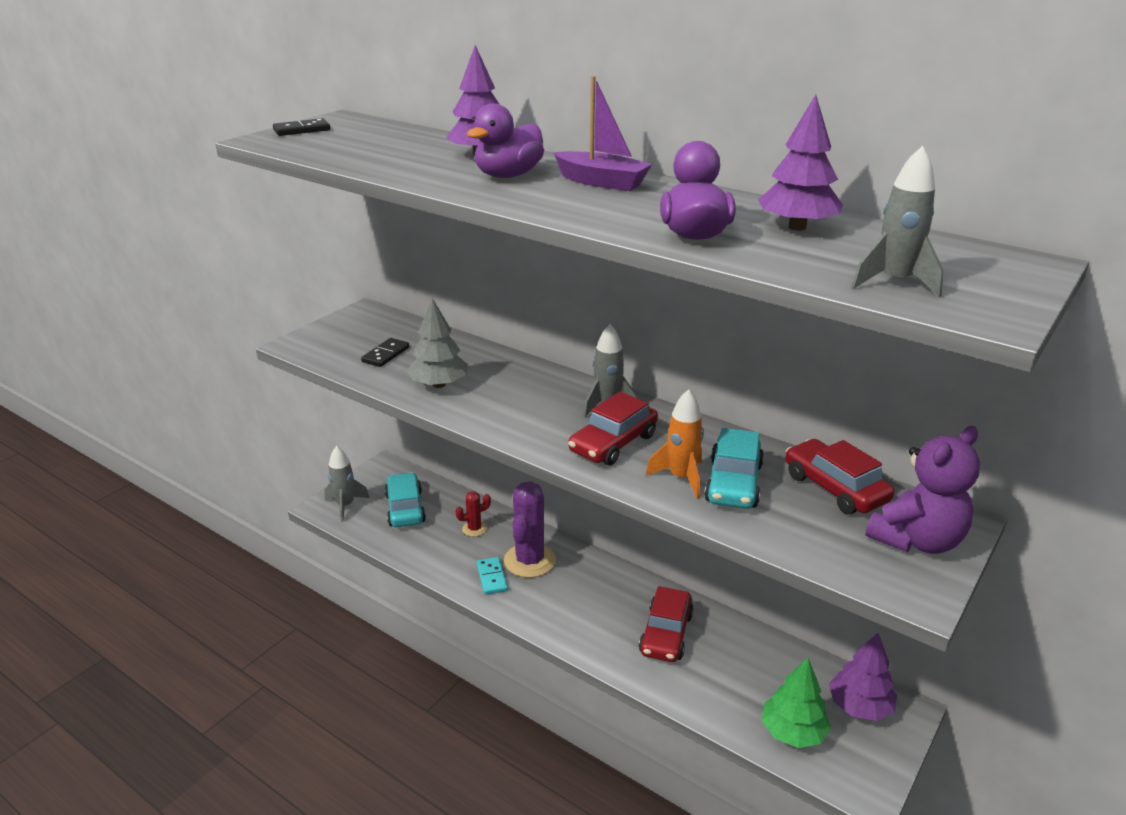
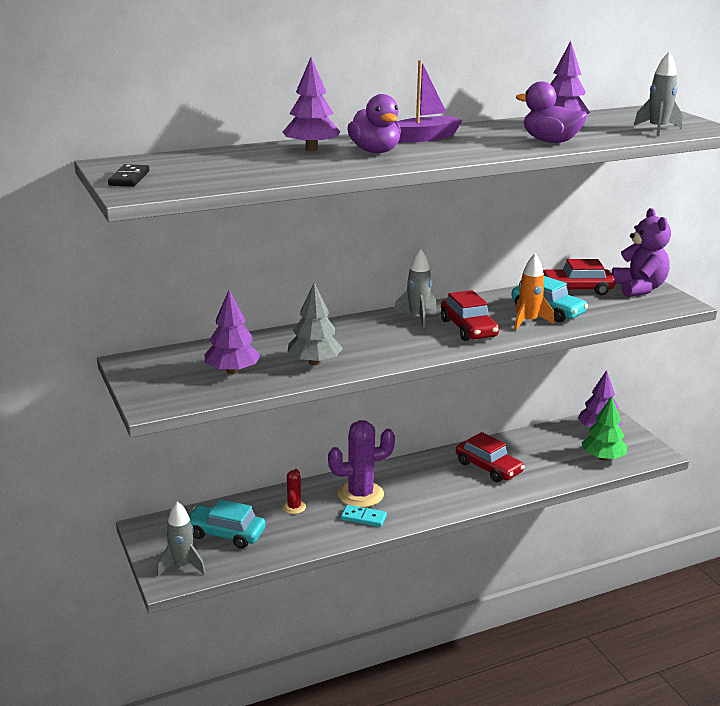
camera: 60 degrees left, 5 degrees down
black domino [361,338,409,367] -> purple tree [204,290,261,374]
purple cactus [504,481,556,578] -> purple cactus turned 60 degrees counterclockwise [328,420,395,508]

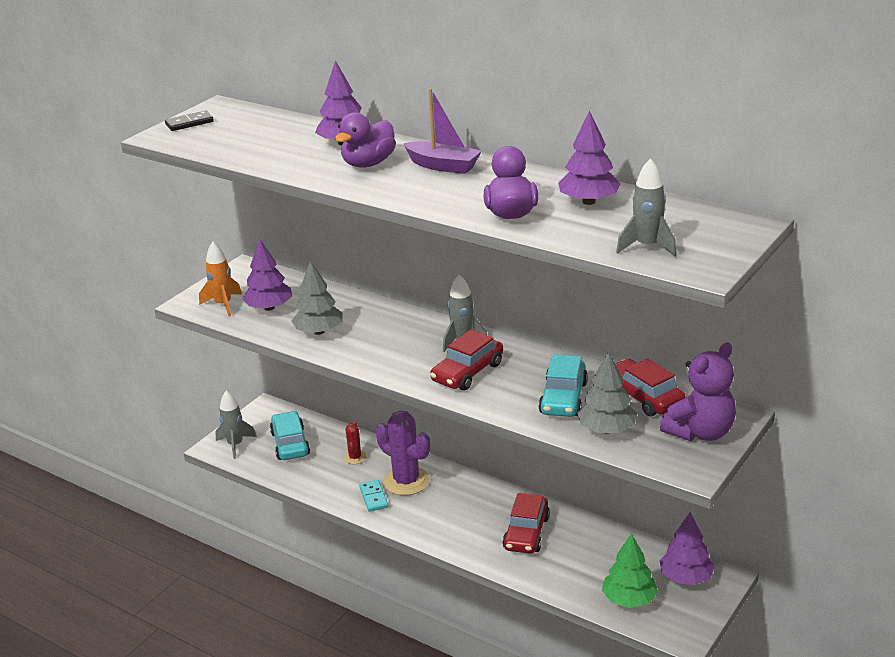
camera: 60 degrees right, 5 degrees up
red cactus [282,469,306,514] -> red cactus turned 60 degrees counterclockwise [344,421,366,464]
orange rocket [514,254,554,330] -> orange rocket moved to [199,242,242,316]
none -> grey tree [577,351,637,434]

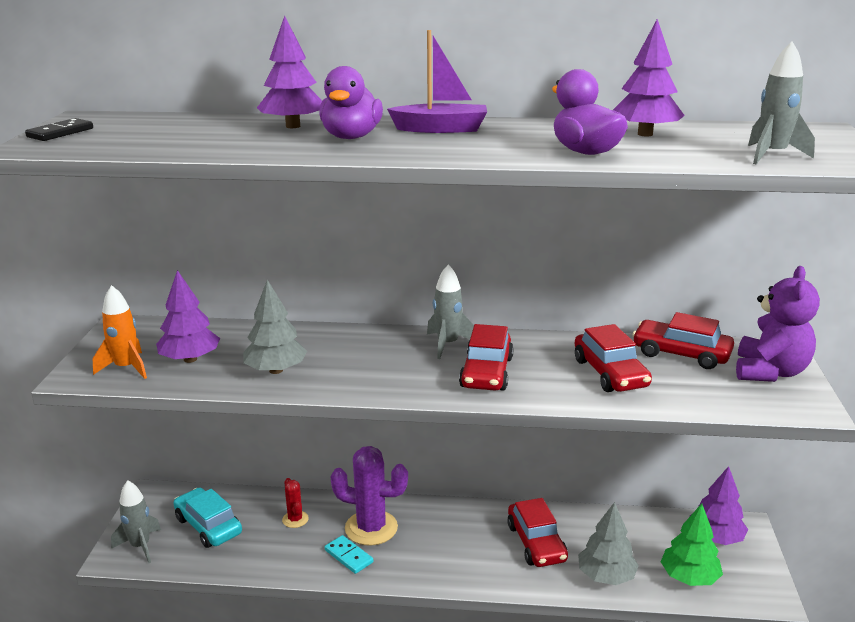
camera: 30 degrees left, 5 degrees down
turquoise car [539,355,588,417] -> red car [575,324,652,392]
grey tree [577,351,637,434] -> grey tree moved to [578,502,639,585]

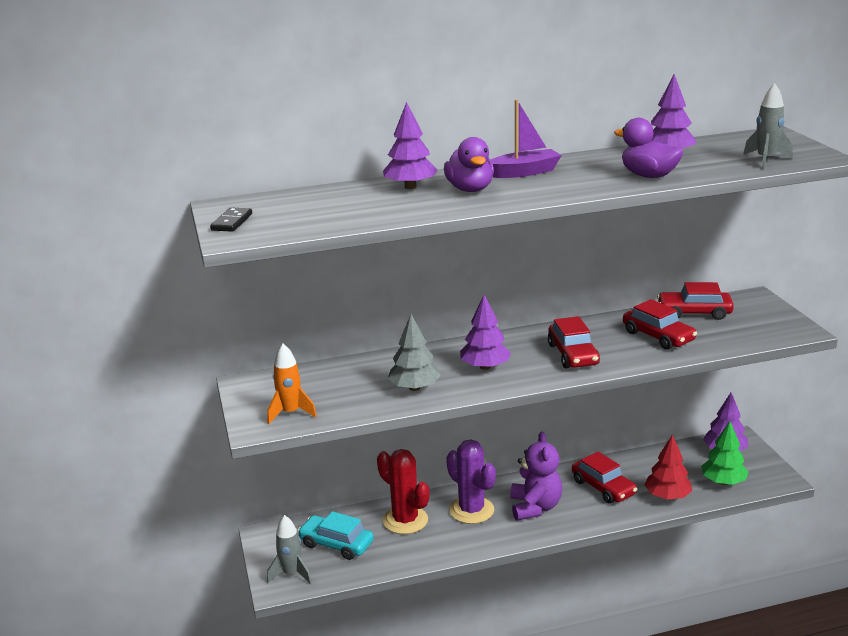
camera: 20 degrees left, 0 degrees up
purple tree [156,270,220,363] -> purple tree moved to [460,295,511,370]
red cactus [282,478,309,528] -> red cactus [377,449,429,534], size x2.00
turquoise domino [325,535,373,574] -> none
purple cactus [331,446,408,546] -> purple cactus turned 60 degrees clockwise [446,439,496,524]
grey rocket [427,264,474,359] -> none
grey tree [578,502,639,585] -> red tree [645,435,693,499]
purple teddy bear [736,266,820,382] -> purple teddy bear moved to [510,432,562,521]

